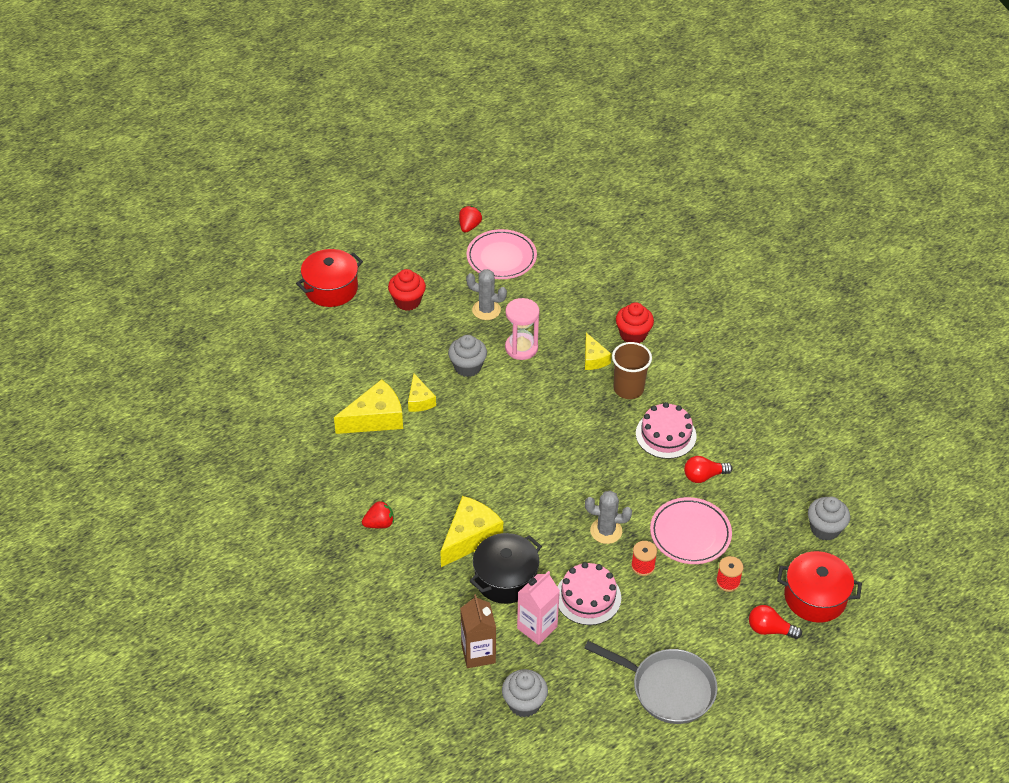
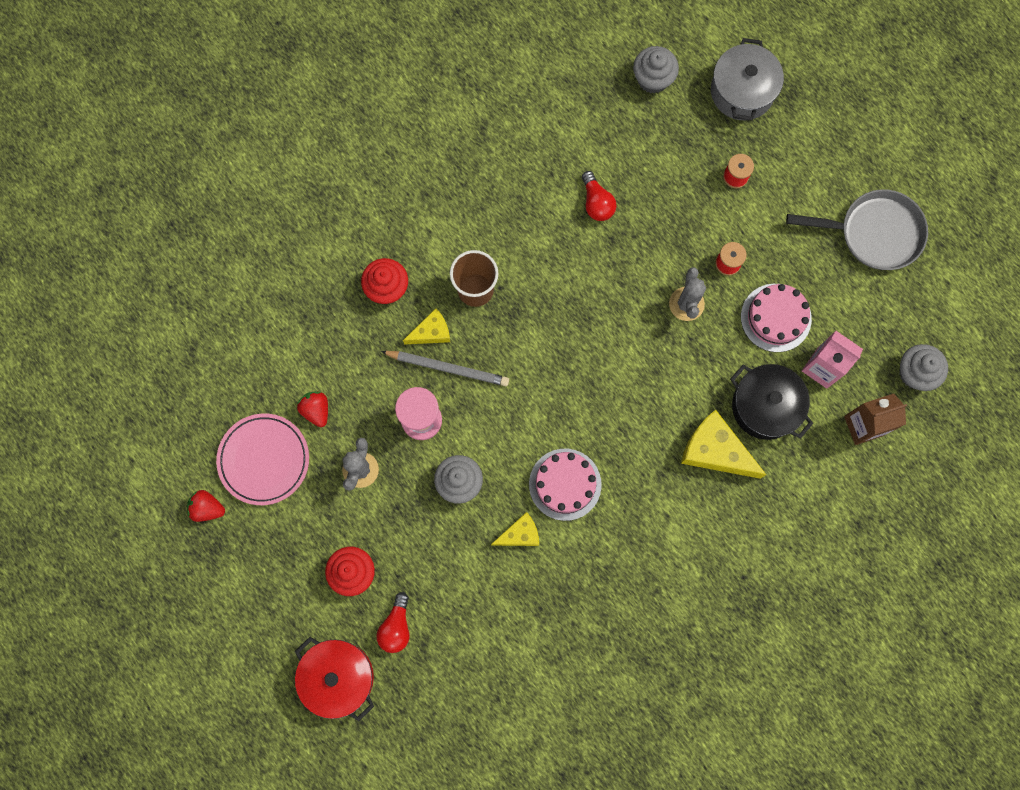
camera: 95 degrees left, 30 degrees up
yellow cheese [334,379,403,434] -> none
red strawberry [362,500,394,528] -> red strawberry moved to [297,391,328,427]
grey pan [584,641,718,724] -> grey pan turned 75 degrees clockwise [786,189,928,270]
pink cake [636,402,696,459] -> pink cake moved to [529,449,602,521]
pink plate [650,497,732,564] -> none
red light bulb [749,605,802,639] -> red light bulb moved to [376,592,409,653]
red pot [777,551,862,623] -> grey pot [711,38,784,121]
none -> grey pencil [381,351,509,386]

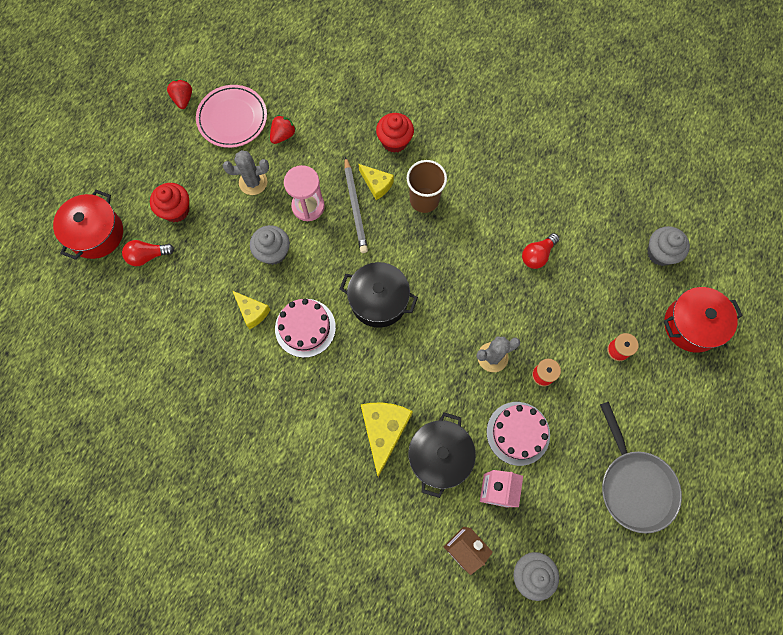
camera: 65 degrees right, 5 degrees down
grey pot [711,38,784,121] -> red pot [664,287,743,353]
none -> black pot [340,262,418,328]

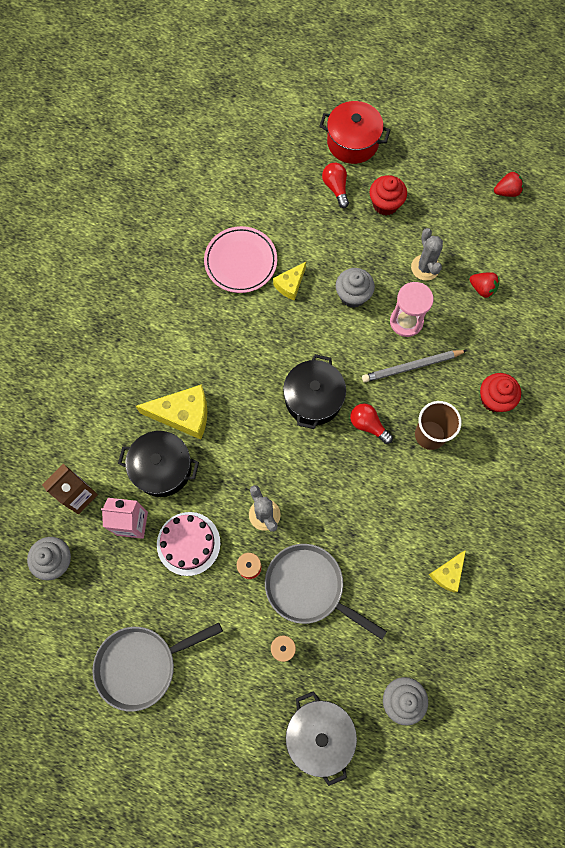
camera: 85 degrees right, 0 degrees up
pink plate [196,85,267,148] -> pink plate moved to [204,226,277,293]
pink cake [275,299,336,358] -> none
yellow cheese [359,164,394,200] -> yellow cheese moved to [429,550,466,593]
red light bulb [522,233,559,269] -> red light bulb moved to [350,403,393,444]
red pot [664,287,743,353] -> grey pot [286,691,357,786]
none -> grey pan [265,544,387,640]

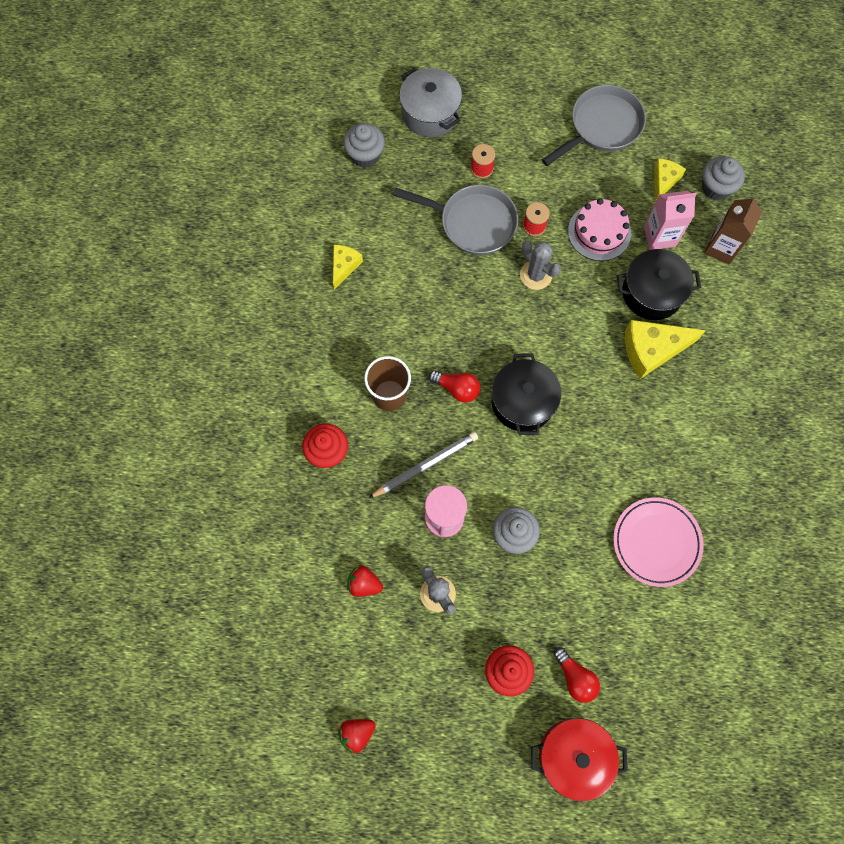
camera: 165 degrees right, 0 degrees up
yellow cheese [273,262,306,301] -> yellow cheese moved to [654,158,686,202]

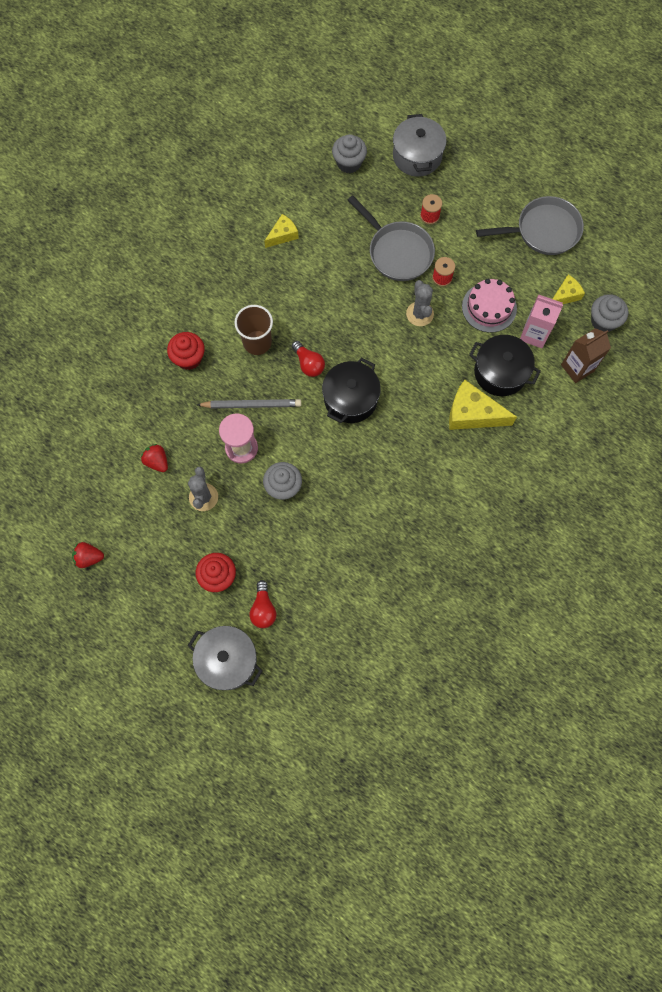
camera: 30 degrees right, 0 degrees up
red pot [531,718,628,801] -> grey pot [188,626,262,690]
pink plate [613,497,704,587] -> none

